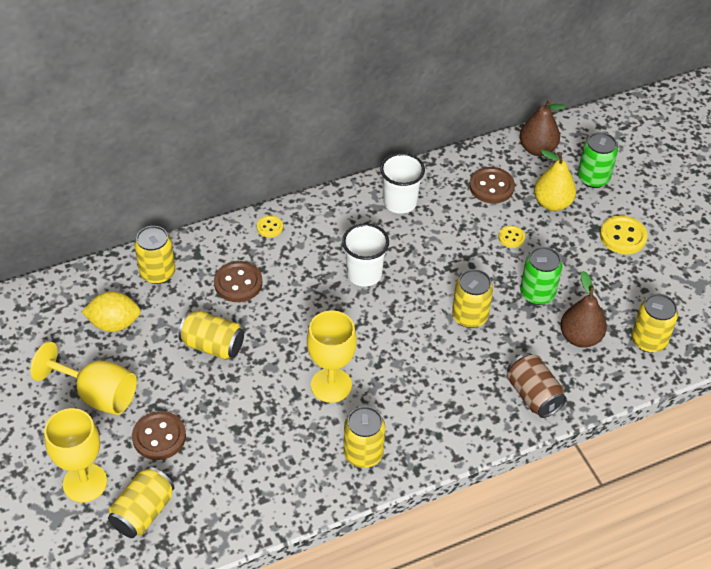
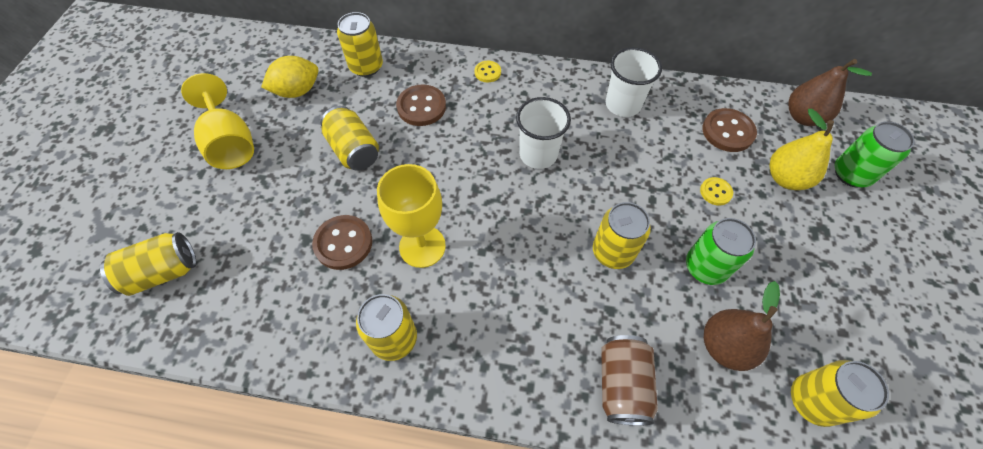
camera: 35 degrees right, 10 degrees up
yellow goblet [44,408,107,502] -> none
yellow lemon [82,291,141,332] -> yellow lemon turned 60 degrees counterclockwise [261,56,318,98]
brown button [132,411,186,460] -> brown button moved to [312,215,372,270]
yellow button [600,215,648,254] -> none

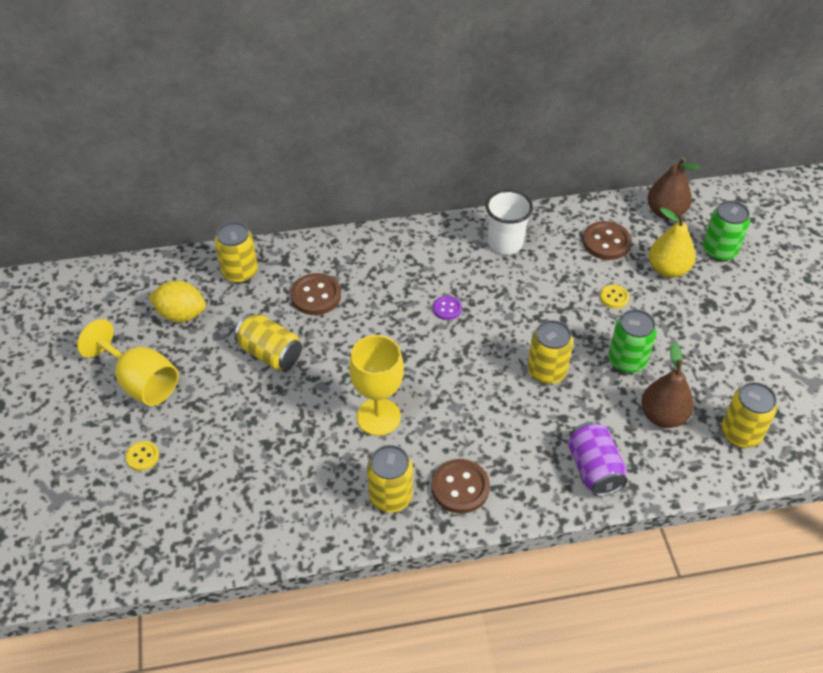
camera: 20 degrees left, 10 degrees down
yellow can [100,232,196,296] -> none
yellow lemon [261,56,318,98] -> yellow lemon turned 60 degrees clockwise [148,280,206,322]
brown button [312,215,372,270] -> brown button moved to [431,459,490,514]
yellow button [474,61,501,83] -> yellow button moved to [126,441,159,471]
white cup [516,97,571,169] -> purple button [433,296,462,320]
brown can [601,335,658,425] -> purple can [568,421,628,496]

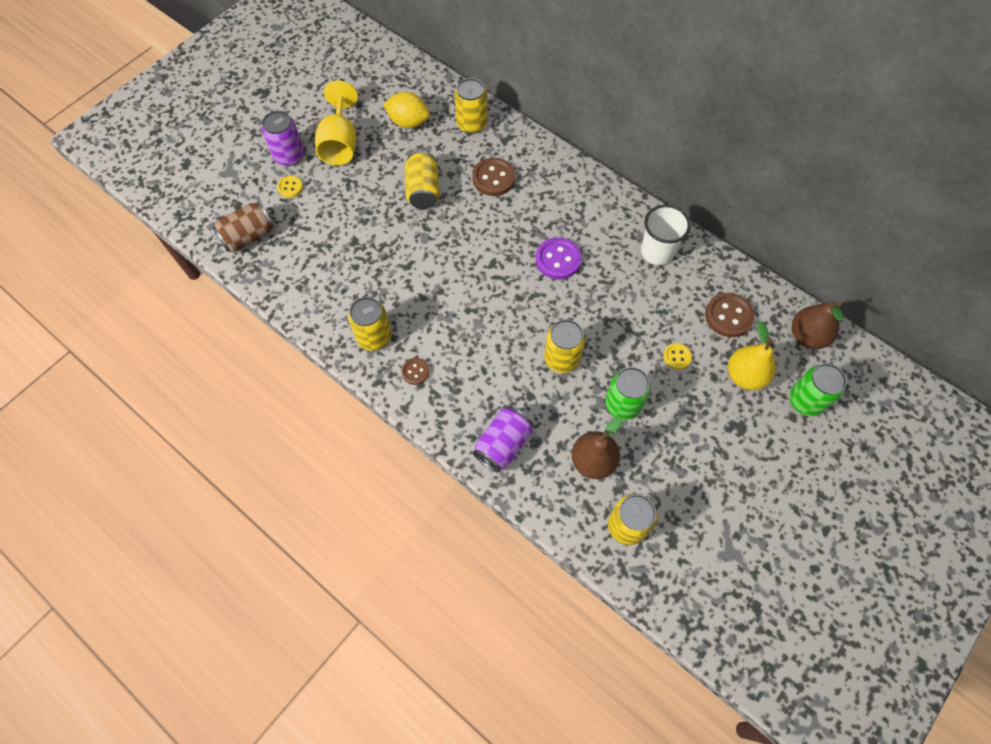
camera: 50 degrees right, 15 degrees up
yellow lemon [148,280,206,322] -> yellow lemon turned 45 degrees counterclockwise [383,92,430,128]
yellow goblet [349,335,404,436] -> none
brown button [431,459,490,514] -> brown button [401,358,430,385], size x0.57
purple button [433,296,462,320] -> purple button [536,237,582,279], size x1.75
none -> brown can [212,202,274,252]
none -> purple can [262,111,304,166]

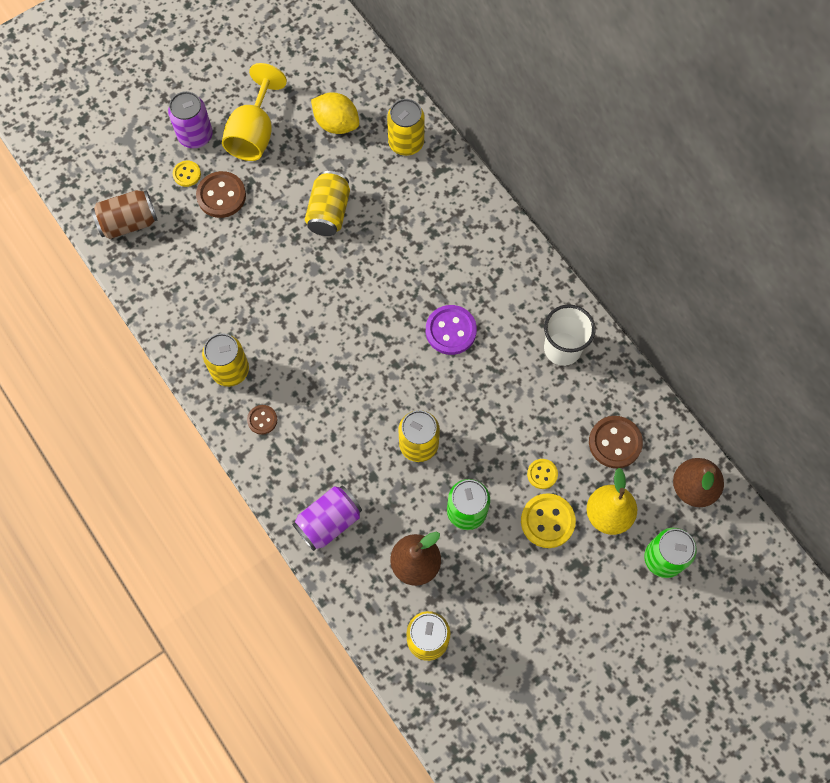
camera: 15 degrees right, 5 degrees up
brown button [472,158,515,196] -> brown button moved to [196,171,246,218]
none -> yellow button [521,493,576,548]

